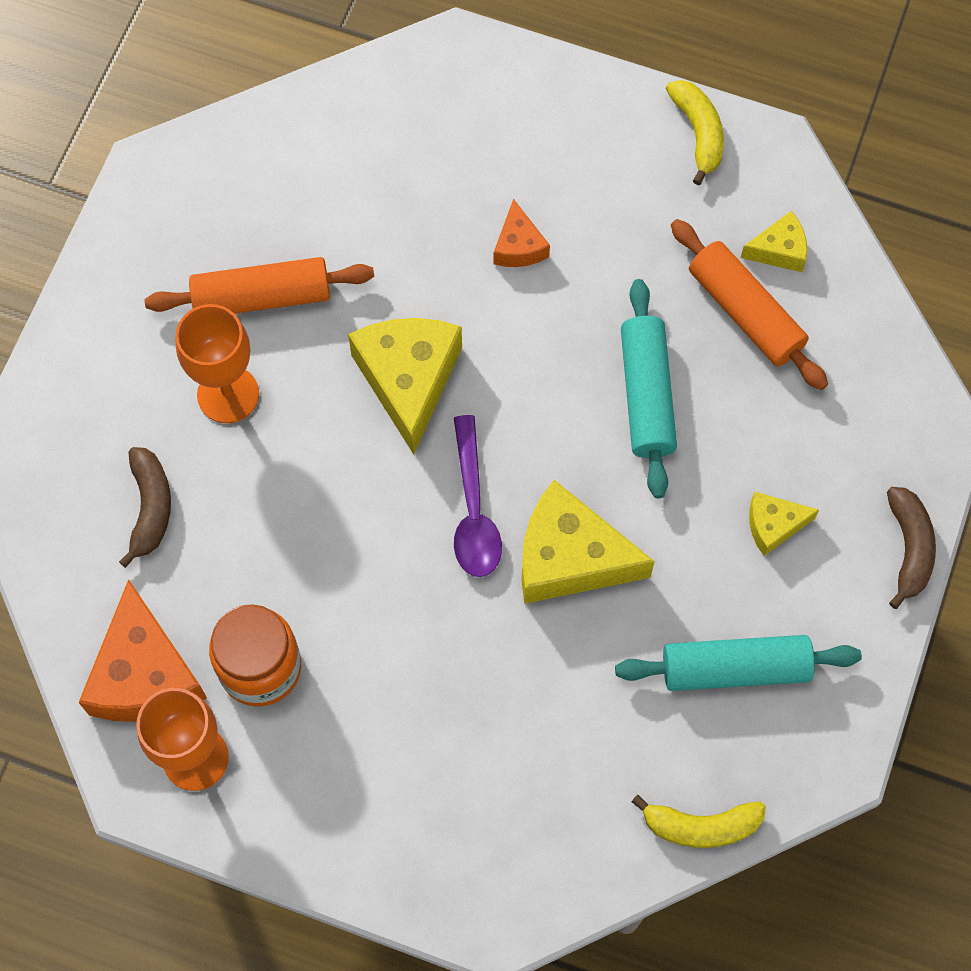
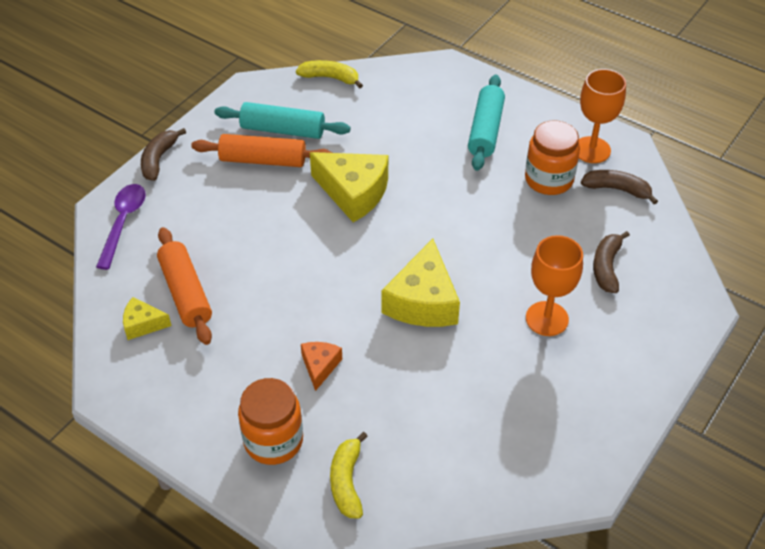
camera: 165 degrees left, 20 degrees down
orange cheese [78,579,207,722] -> brown banana [581,170,658,204]
orange rolling pin [145,257,374,314] -> orange rolling pin moved to [191,134,332,167]
purple spoon [454,415,502,577] -> purple spoon moved to [96,184,146,270]
turquoise rolling pin [621,279,677,498] -> turquoise rolling pin moved to [468,75,505,171]
yellow banana [666,80,724,185] -> yellow banana moved to [330,432,368,519]
yellow cheese [749,492,819,556] -> none
none -> orange jar [238,378,303,465]

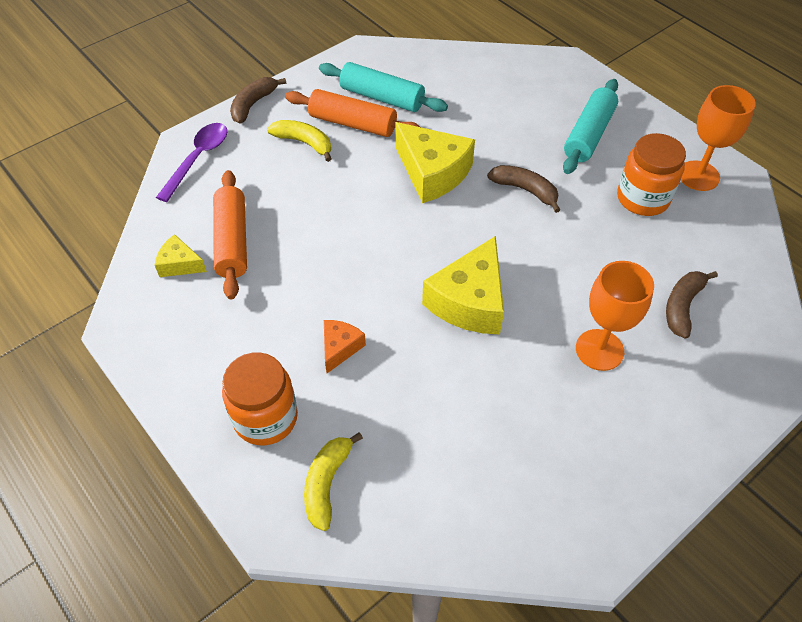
camera: 15 degrees right, 5 degrees up
yellow banana [296,60,363,89] -> yellow banana moved to [267,120,331,162]
brown banana [581,170,658,204] -> brown banana moved to [487,165,560,213]

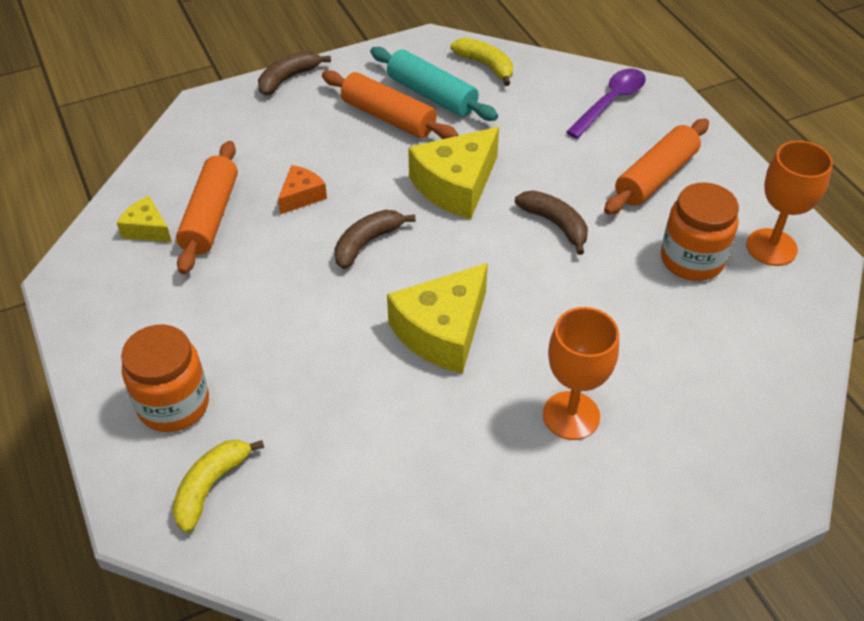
camera: 15 degrees right, 5 degrees down
purple spoon [156,123,227,202] -> purple spoon moved to [566,69,646,139]
yellow banana [267,120,331,162] -> yellow banana moved to [450,38,513,86]
orange cheese [324,320,366,373] -> orange cheese moved to [278,165,327,214]
yellow cheese [395,122,475,203] -> yellow cheese turned 75 degrees clockwise [408,127,499,219]
turquoise rolling pin [563,79,618,174] -> orange rolling pin [604,119,709,215]
brown banana [666,271,718,339] -> brown banana moved to [334,210,416,269]

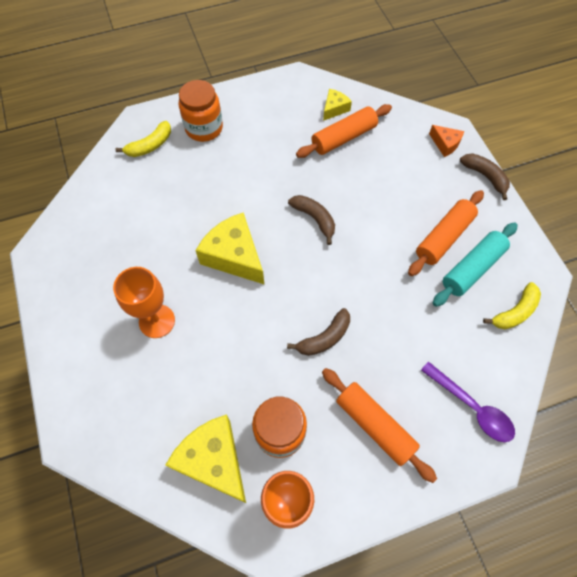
camera: 95 degrees right, 15 degrees up
yellow banana [172,440,264,533] -> yellow banana turned 105 degrees clockwise [115,121,171,157]
orange rolling pin [176,141,238,274] -> orange rolling pin turned 45 degrees counterclockwise [296,104,392,158]
orange cheese [278,165,327,214] -> orange cheese moved to [429,125,464,157]
yellow cheese [408,127,499,219] -> yellow cheese moved to [165,414,246,503]

